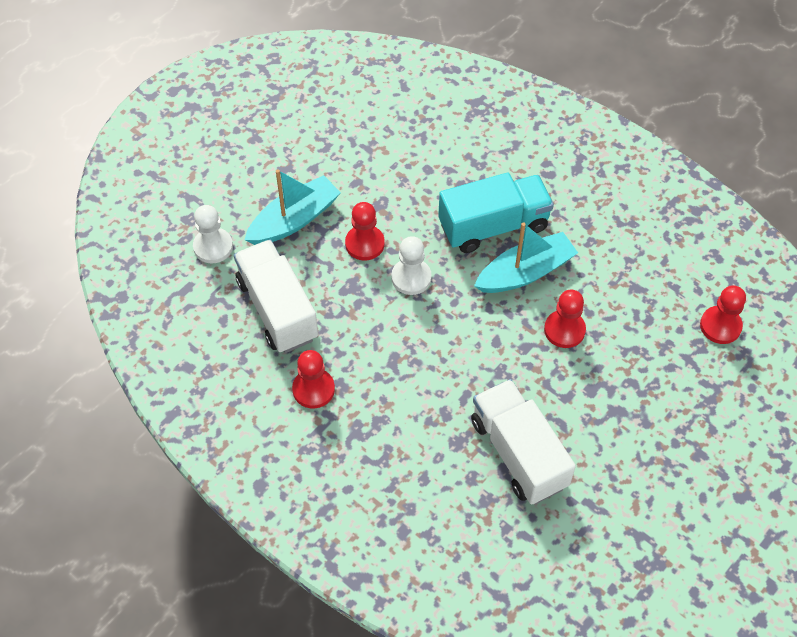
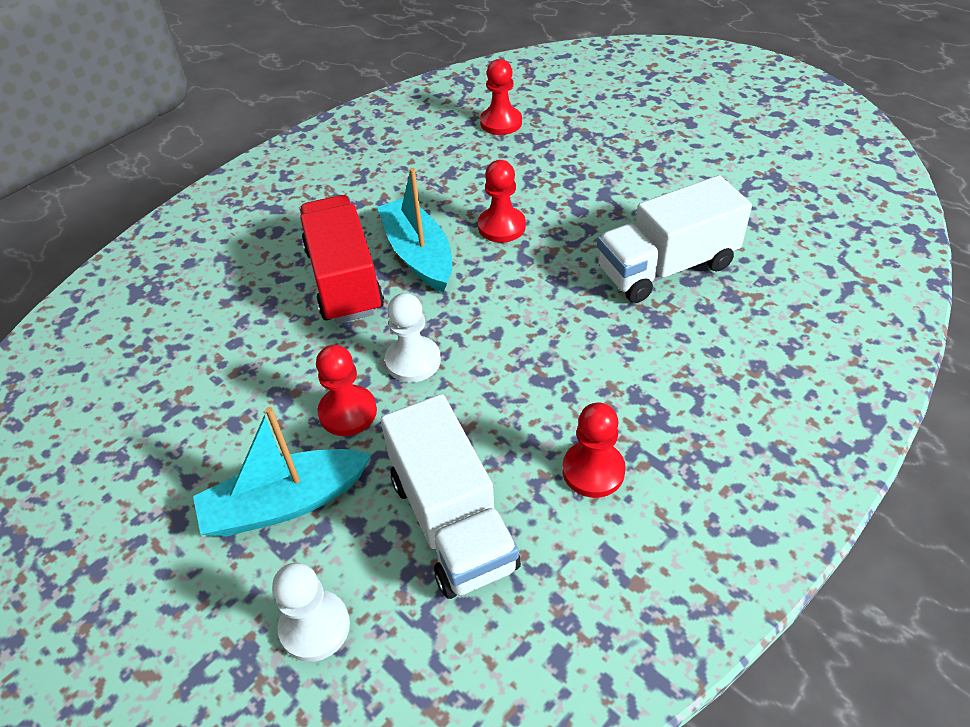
camera: 85 degrees left, 10 degrees down
white truck [234,240,318,353] -> white truck turned 90 degrees counterclockwise [381,394,521,599]
turquoise boat [244,169,341,245] -> turquoise boat turned 75 degrees counterclockwise [193,407,372,537]
turquoise truck [438,173,554,253] -> red truck [299,195,384,324]

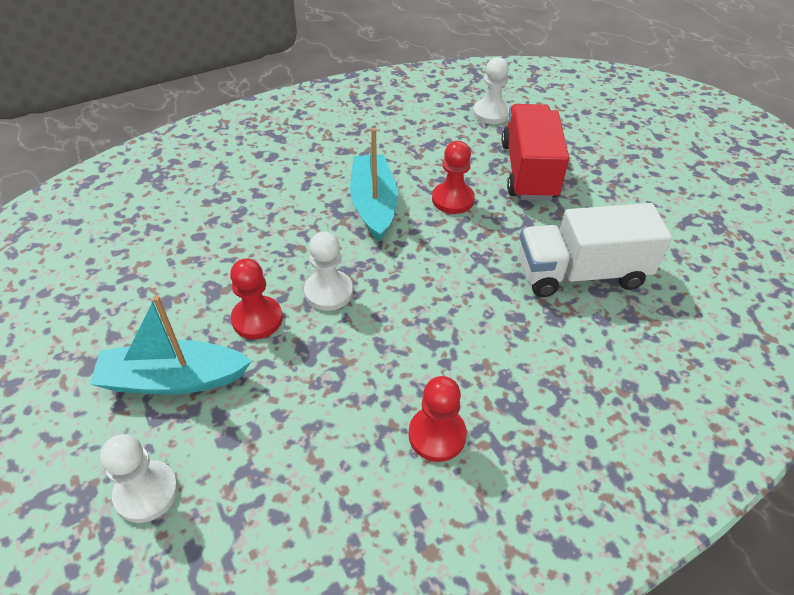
camera: 15 degrees right, 0 degrees up
red truck [299,195,384,324] -> red truck moved to [501,104,569,201]
white truck [381,394,521,599] -> none
red pawn [480,59,522,135] -> white pawn [473,57,510,124]

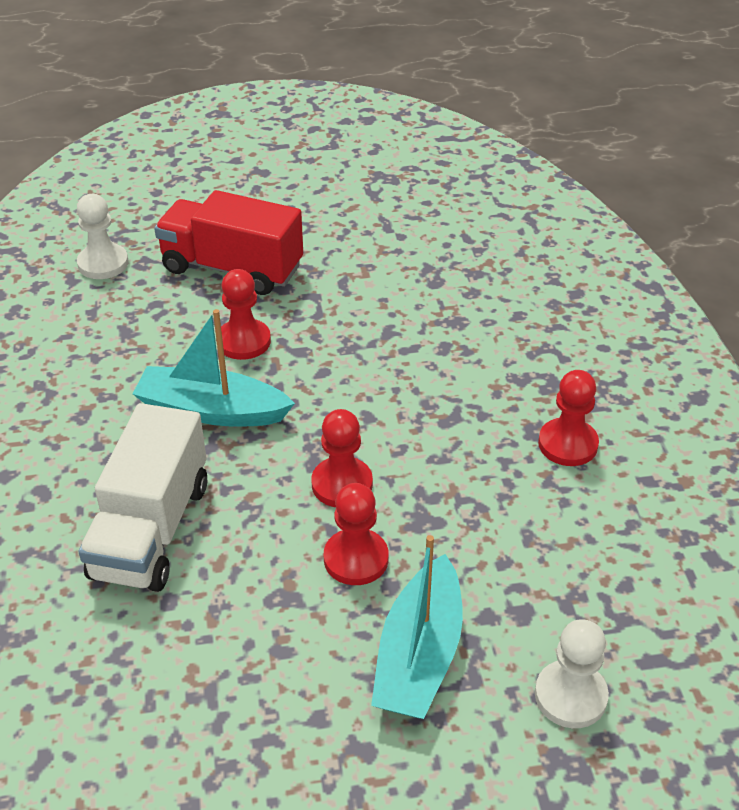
camera: 70 degrees left, 5 degrees down
white pawn [304,231,353,311] -> red pawn [311,409,373,507]
white truck [519,203,672,297] -> white truck moved to [79,403,207,592]

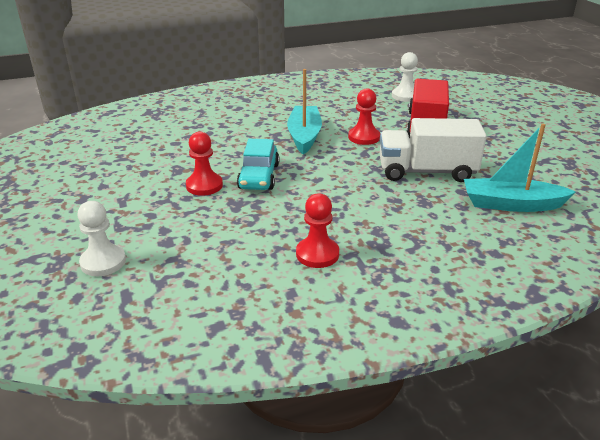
camera: 80 degrees right, 10 degrees down
white truck [79,403,207,592] -> white truck moved to [380,118,487,182]
red pawn [311,409,373,507] -> turquoise car [237,139,280,190]
turquoise boat [371,535,463,719] -> turquoise boat moved to [464,124,576,212]

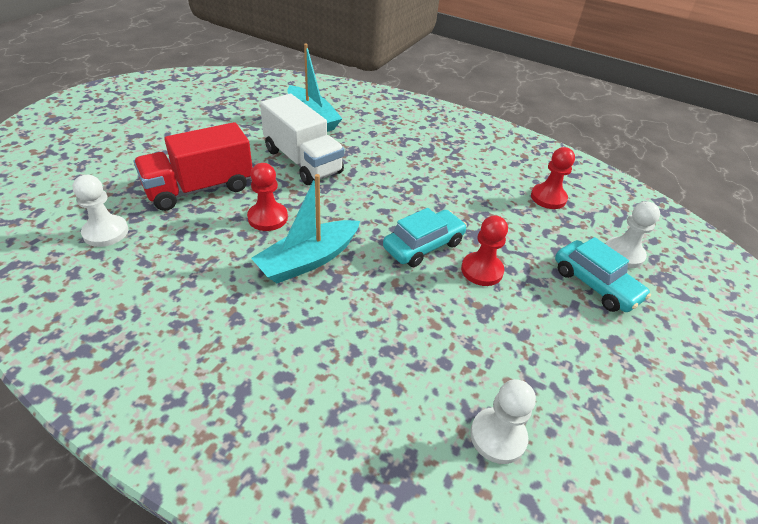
camera: 135 degrees left, 10 degrees up
red pawn [296,193,339,268] -> red pawn moved to [531,147,575,209]
none -> white pawn [470,379,536,464]
none -> turquoise car [555,237,651,312]

